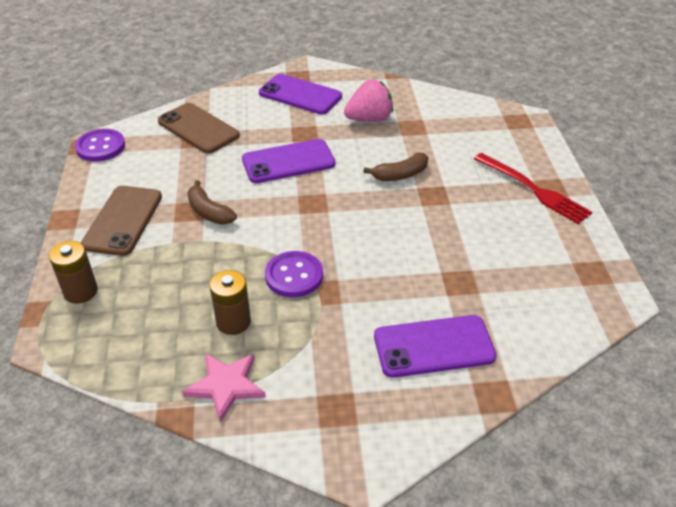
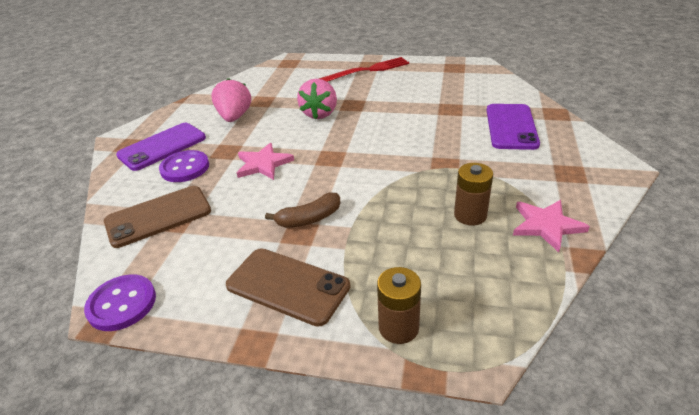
camera: 70 degrees left, 5 degrees down
purple phone [242,139,336,183] -> pink star [237,143,294,180]
purple button [265,251,323,297] -> purple button moved to [159,150,209,182]
brown banana [363,153,428,181] -> pink strawberry [297,79,337,119]

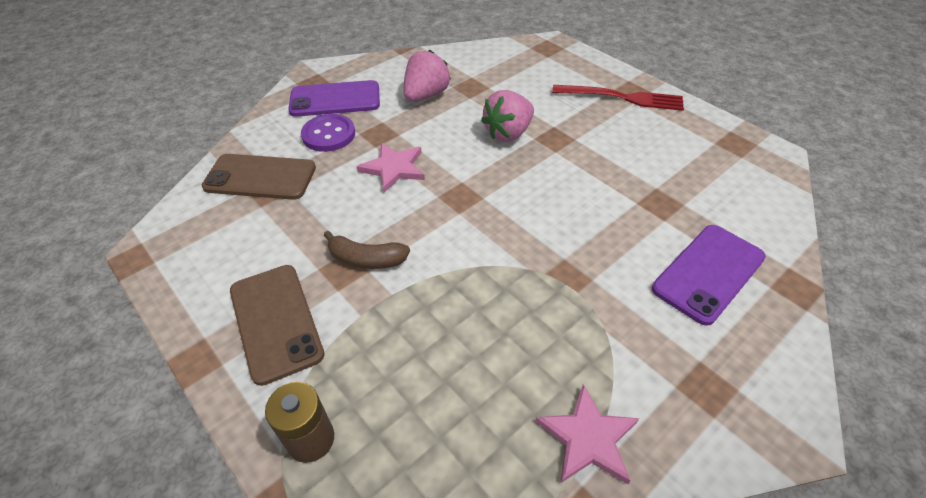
camera: 35 degrees right, 10 degrees up
purple button [84,274,156,331] -> none
brown battery [454,163,493,225] -> none

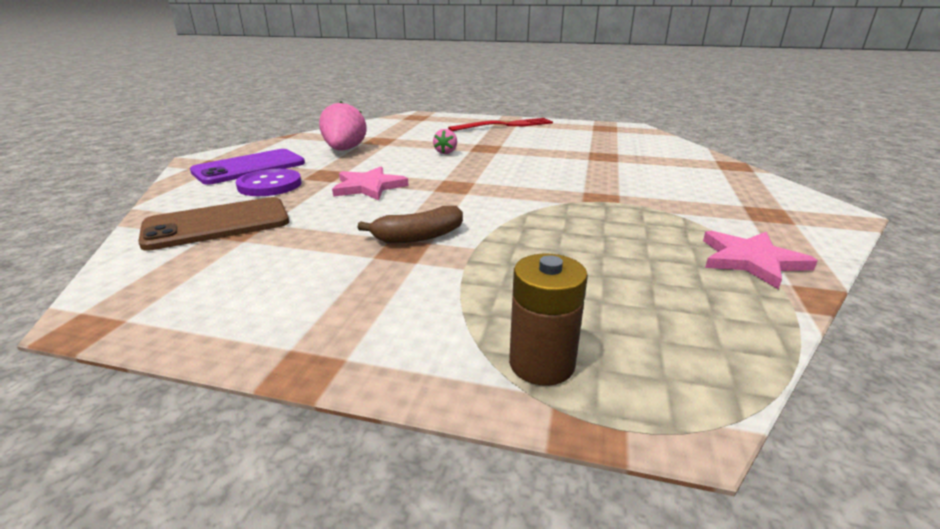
camera: 35 degrees left, 20 degrees down
brown phone [230,265,325,386] -> none
pink strawberry [481,90,534,142] -> pink strawberry [433,129,457,154], size x0.52
purple phone [652,225,766,326] -> none

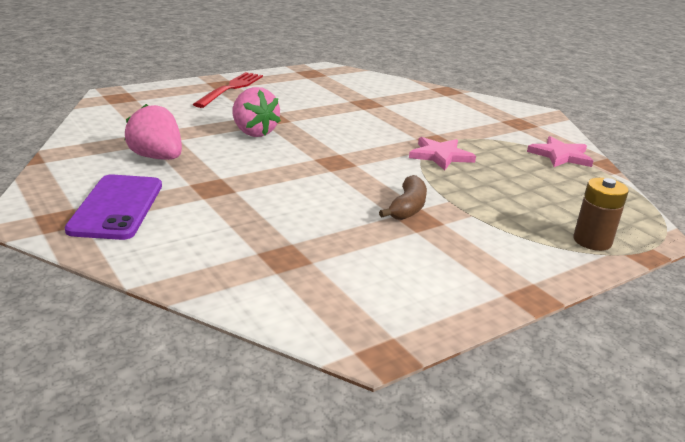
camera: 50 degrees left, 0 degrees up
brown phone [138,197,289,251] -> none
purple button [236,169,301,196] -> none
pink star [332,167,409,200] -> pink star moved to [409,137,476,170]
pink strawberry [433,129,457,154] -> pink strawberry [232,87,281,137], size x1.92

